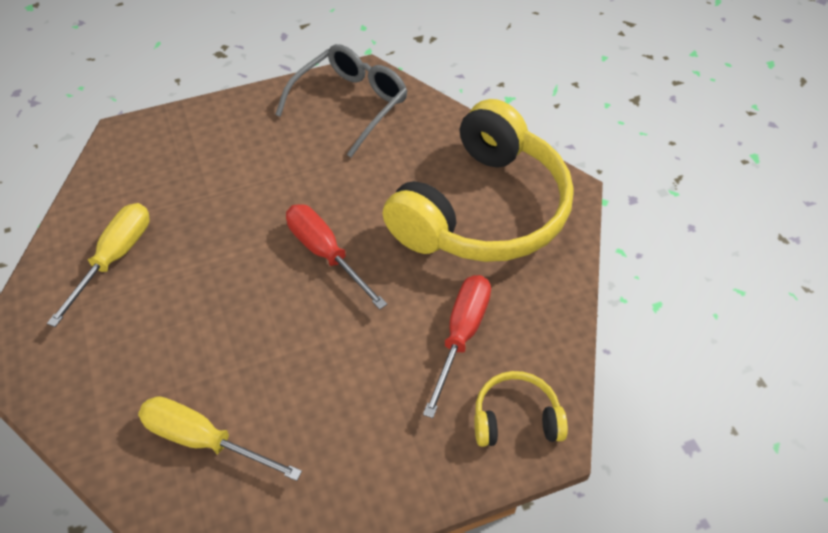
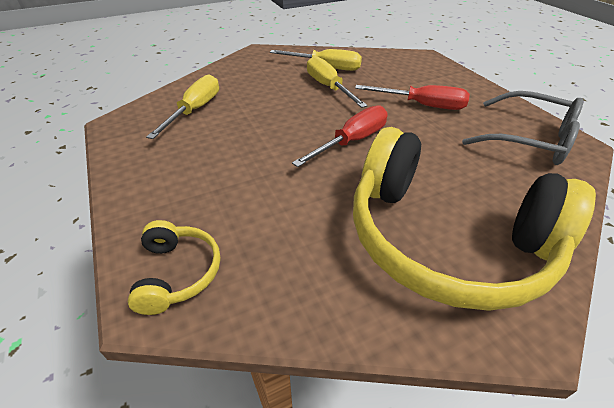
camera: 85 degrees right, 10 degrees down
red screwdriver [423,275,491,418] -> red screwdriver moved to [355,85,470,110]
none -> yellow screwdriver [307,56,368,108]

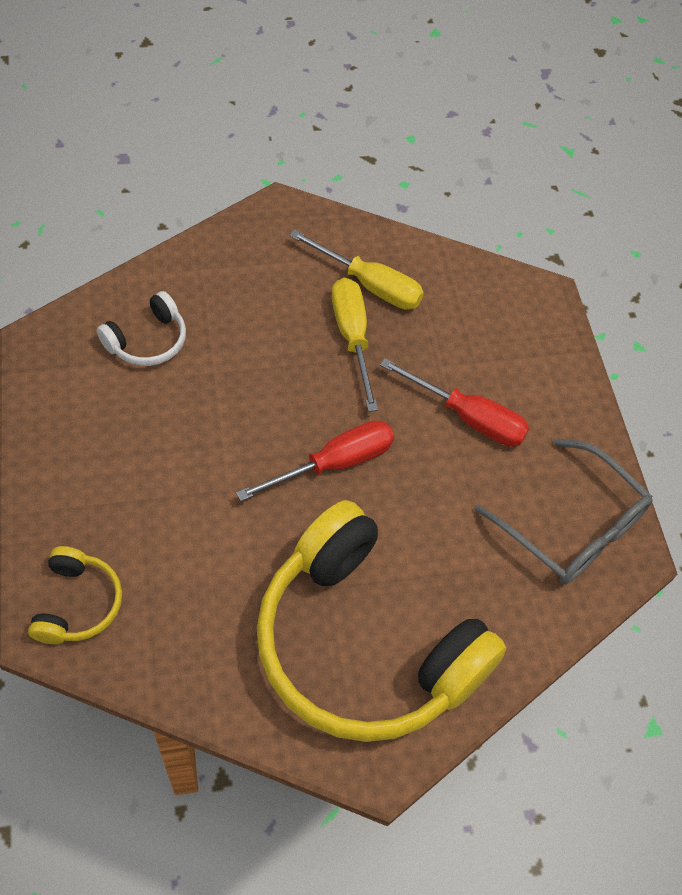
camera: 10 degrees right, 15 degrees up
yellow screwdriver [146,74,219,139] -> white headphones [97,291,186,366]

